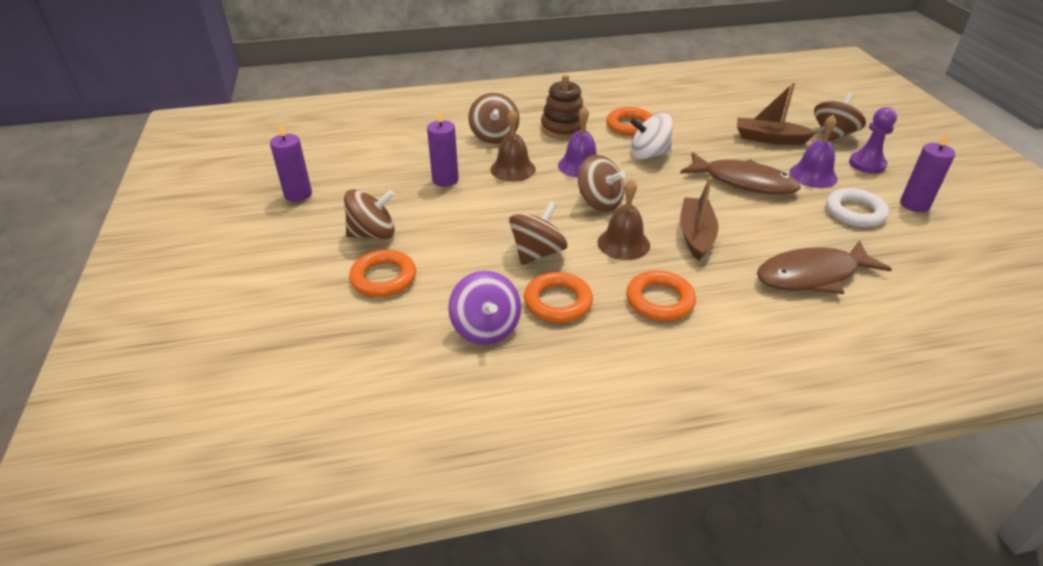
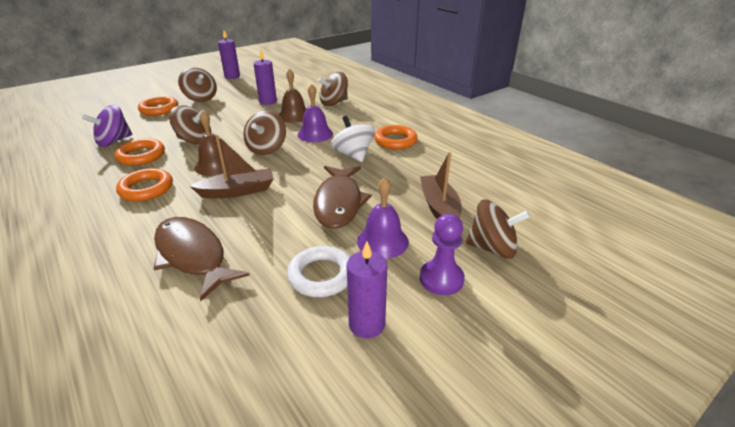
camera: 65 degrees right, 5 degrees down
brown stacking toy [541,75,586,139] -> none

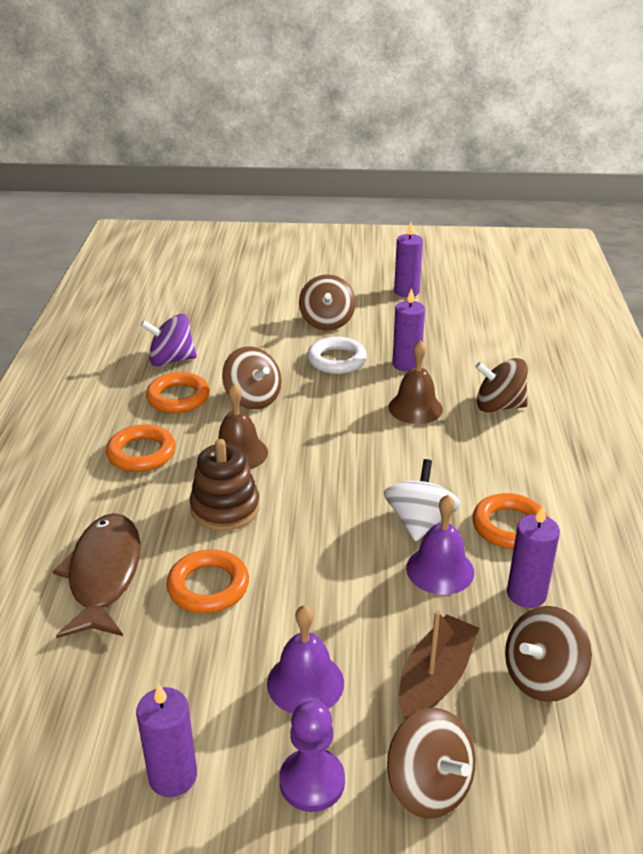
camera: 40 degrees right, 0 degrees up
orange ring [138,96,178,116] -> orange ring moved to [166,549,249,613]
brown boat [190,135,274,199] -> brown stacking toy [190,439,260,531]
brown spinning top [243,110,286,155] -> brown spinning top moved to [505,606,592,702]
white ring [287,246,350,297] -> white ring moved to [307,337,367,374]
purple bell [298,84,333,142] -> purple bell moved to [406,495,474,595]
brown fish [313,166,372,229] -> none
none -> purple candle [507,505,560,608]

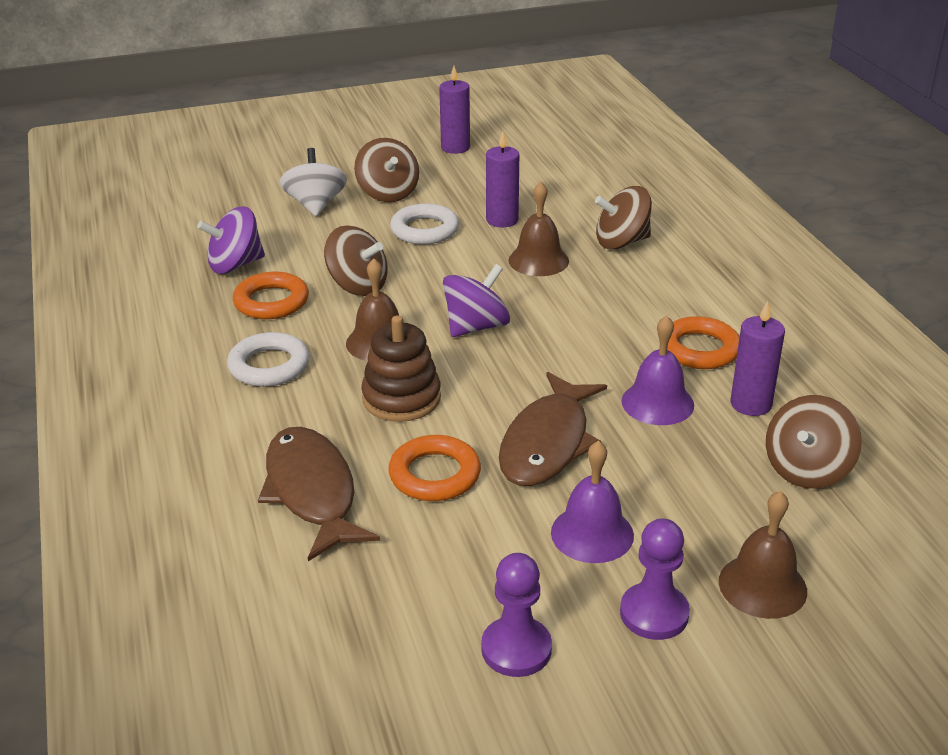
camera: 20 degrees left, 0 degrees up
orange ring [106,424,176,472] -> white ring [227,332,309,387]
purple candle [136,683,197,797] -> purple pawn [481,553,552,677]
white spinning top [384,459,461,542] -> white spinning top moved to [280,148,347,216]
brown spinning top [387,708,476,819] -> brown bell [719,491,807,619]
brown boat [399,610,479,720] -> none
none -> purple spinning top [443,264,510,337]
none -> brown fish [499,372,607,486]

